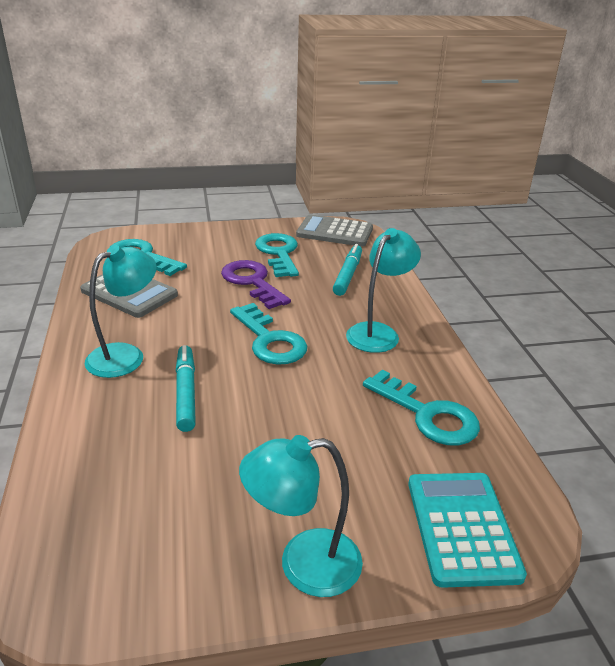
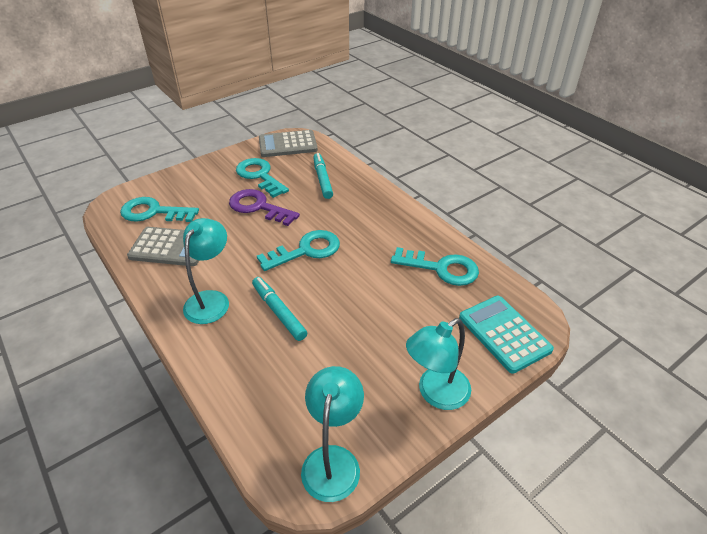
camera: 25 degrees left, 10 degrees up
turquoise key [230,303,307,365] -> turquoise key turned 60 degrees counterclockwise [257,230,340,271]
turquoise lamp [346,228,421,353] -> turquoise lamp moved to [301,366,364,502]

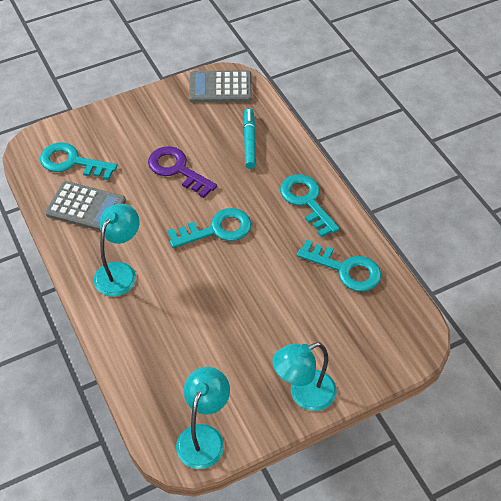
camera: 10 degrees right, 10 degrees up
turquoise key [236,158,289,198] -> turquoise key moved to [280,174,339,238]
turquoise marker [252,277,307,341] -> none
turquoise calculator [459,296,554,374] -> none

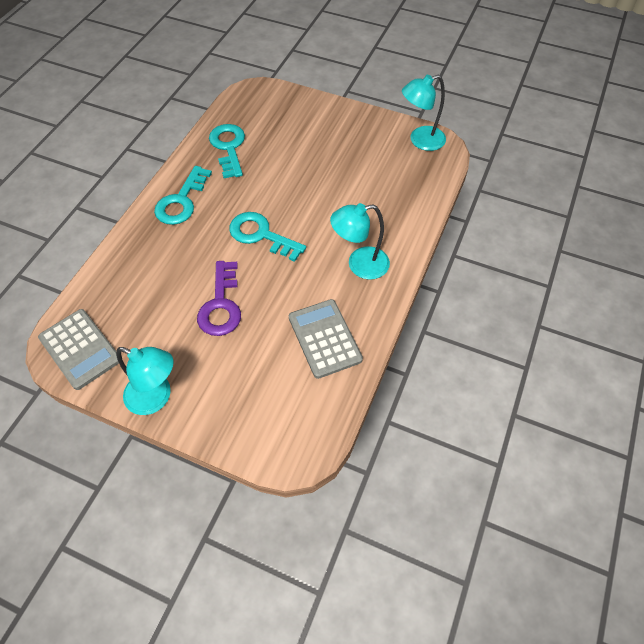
camera: 130 degrees left, 5 degrees up
turquoise key [40,142,117,180] -> none
turquoise marker [243,108,256,169] -> none
turquoise lamp [273,342,337,411] -> turquoise lamp moved to [116,347,174,415]

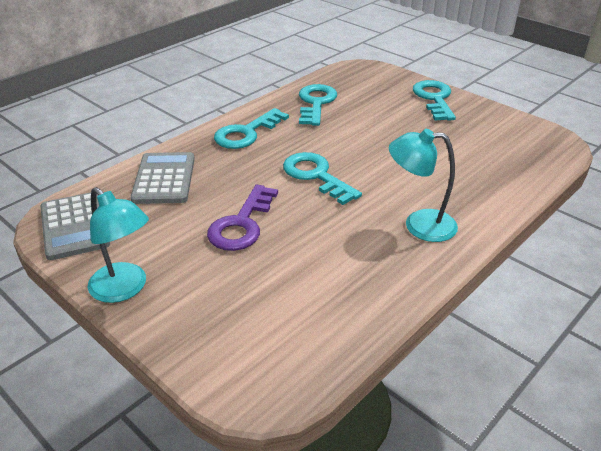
camera: 20 degrees right, 20 degrees down
grey calculator [289,299,363,379] -> grey calculator moved to [130,152,195,204]
turquoise lamp [402,75,446,151] -> none
none -> turquoise key [413,80,456,121]

